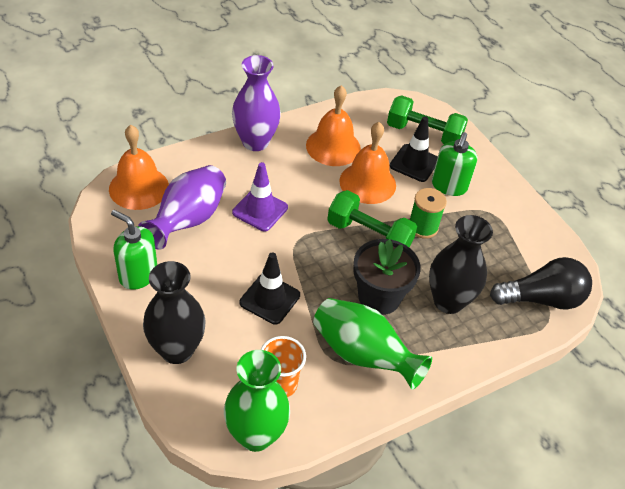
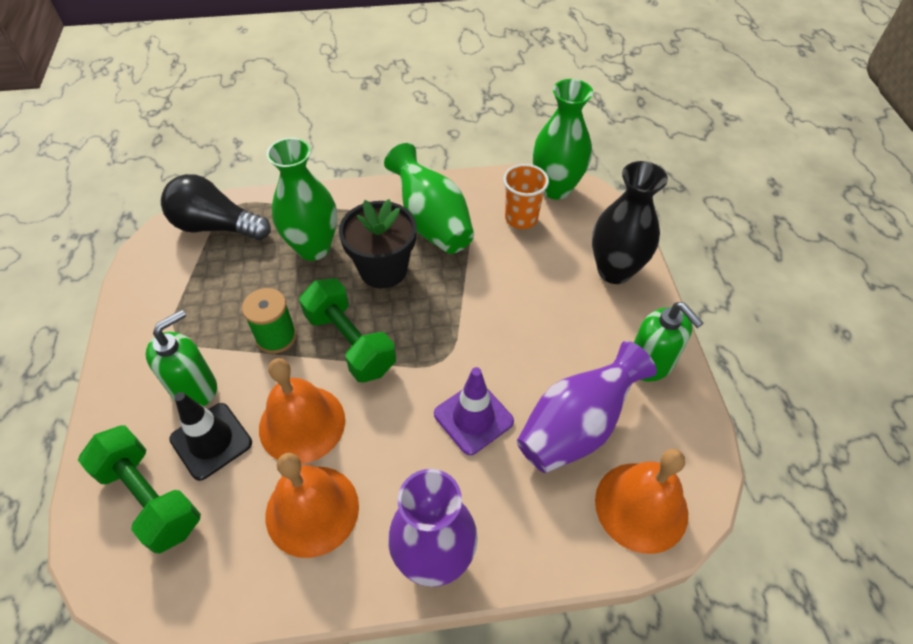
camera: 155 degrees left, 5 degrees up
black traffic cone [239,252,300,324] -> none
black vase [429,215,493,314] -> green vase [266,138,337,261]

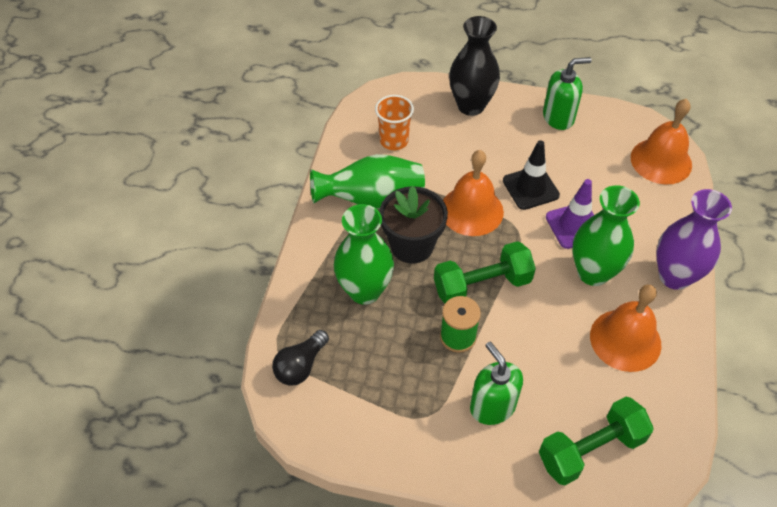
camera: 70 degrees left, 0 degrees up
black light bulb [161,174,271,240] -> black light bulb [272,330,329,386], size x0.65
black traffic cone [169,392,252,481] -> black traffic cone moved to [503,140,560,210]
orange bell [259,358,345,464] -> orange bell moved to [443,150,504,236]
purple vase [517,341,657,473] -> none
green vase [533,79,593,200] -> green vase moved to [572,185,640,286]

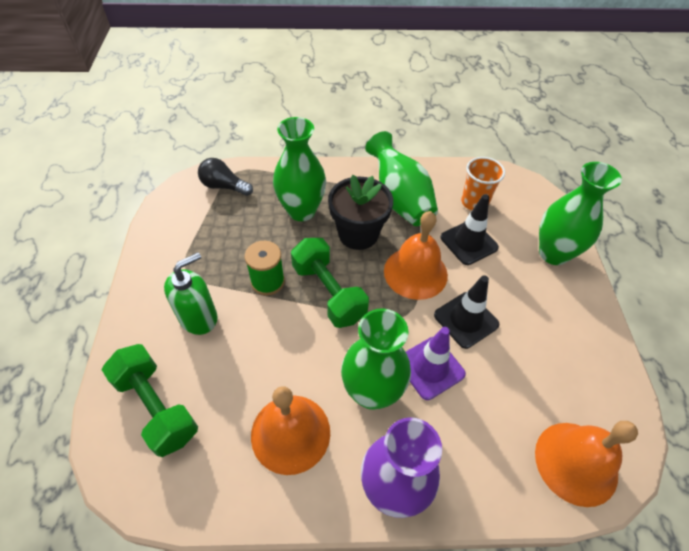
camera: 75 degrees right, 0 degrees up
black vase [449,16,500,116] -> green vase [539,162,622,265]
green soap dispenser [543,57,592,130] -> none
none -> black traffic cone [441,194,499,265]

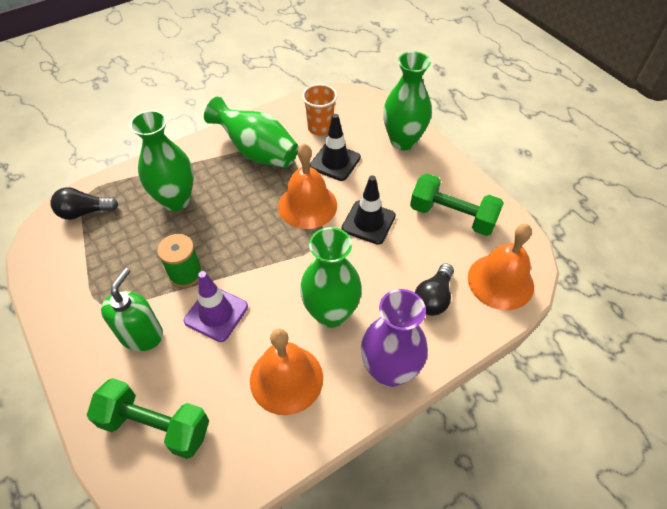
camera: 30 degrees left, 0 degrees up
green dumbbell [291,238,369,328] -> green dumbbell moved to [410,174,504,236]
black flower pot [328,175,393,250] -> none
purple traffic cone [406,327,466,400] -> purple traffic cone moved to [184,271,248,342]
none -> black light bulb [414,263,454,316]

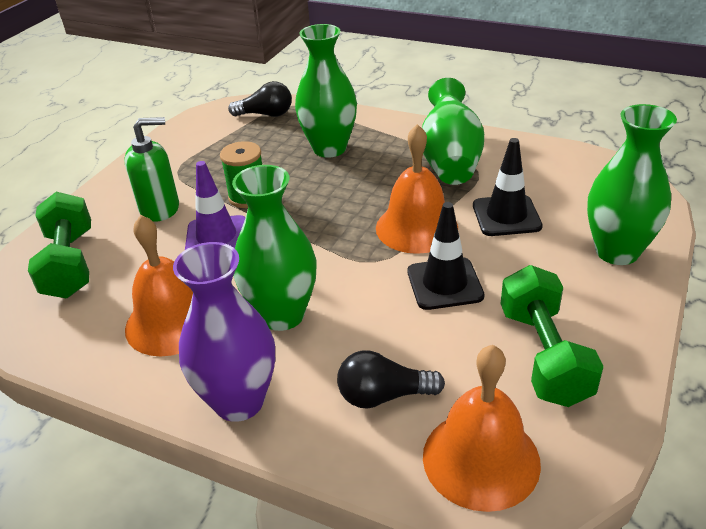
camera: 60 degrees right, 15 degrees down
black light bulb [51,187,118,220] -> black light bulb turned 135 degrees clockwise [228,81,292,117]
orange cup [302,84,337,135] -> none

